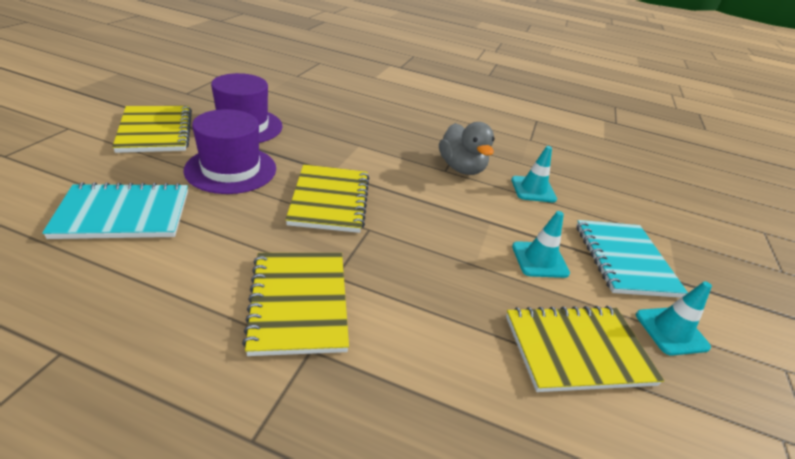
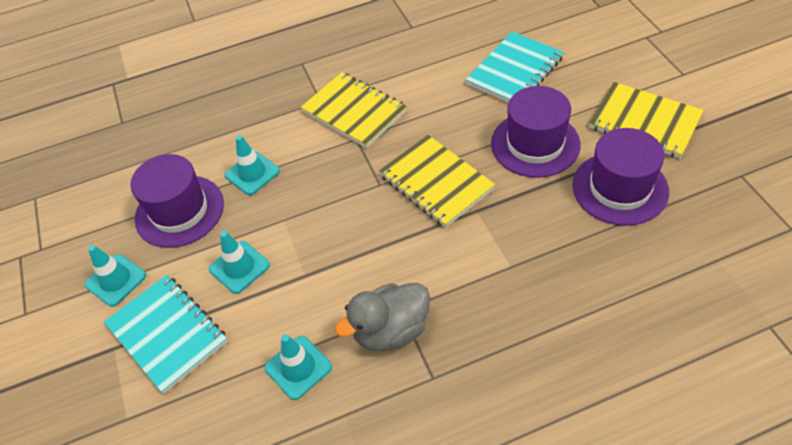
camera: 150 degrees right, 15 degrees up
grey duck [439,122,495,175] -> grey duck turned 60 degrees counterclockwise [335,283,430,351]
yellow notebook [506,306,664,392] -> purple hat [130,154,224,248]
none -> turquoise traffic cone [224,135,280,195]

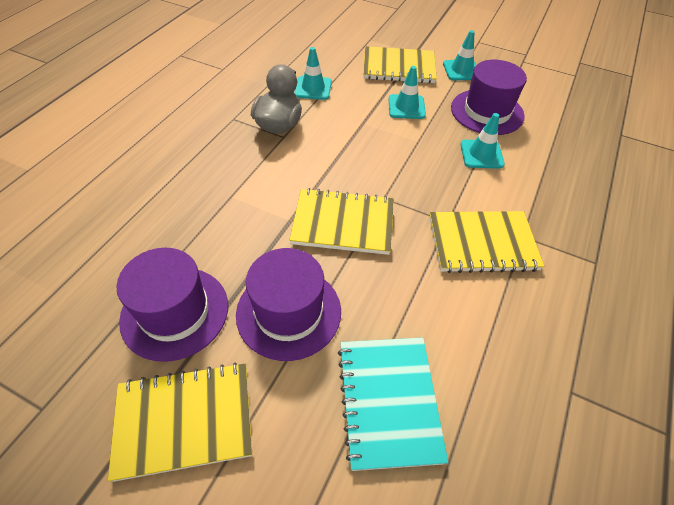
camera: 130 degrees right, 0 degrees up
turquoise notebook [104,275,228,394] -> yellow notebook [363,46,437,83]

